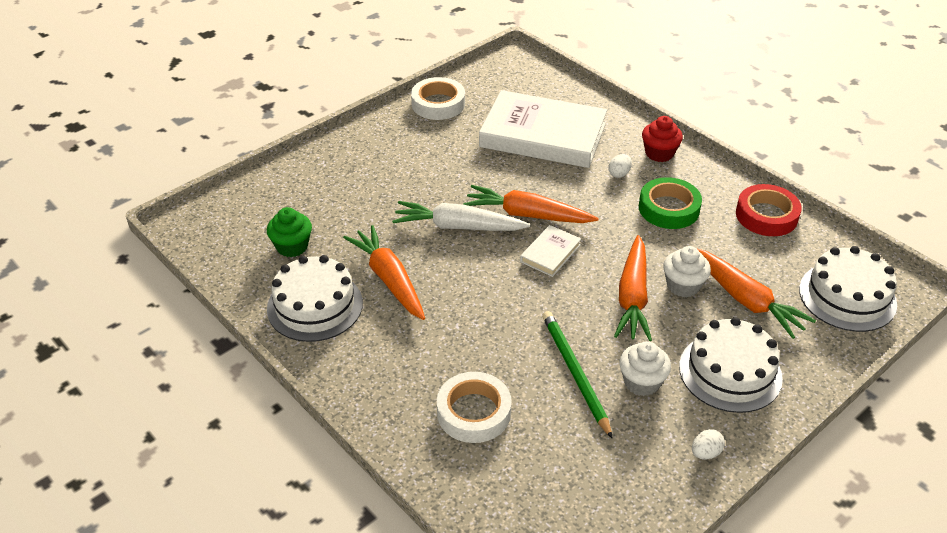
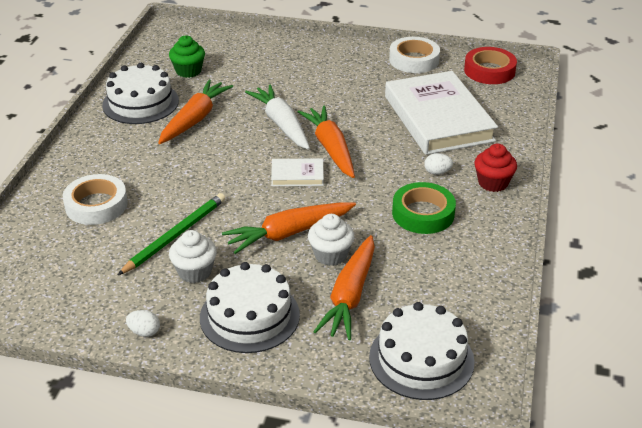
camera: 55 degrees right, 5 degrees down
red tape [736,184,802,236] -> red tape moved to [464,47,517,84]

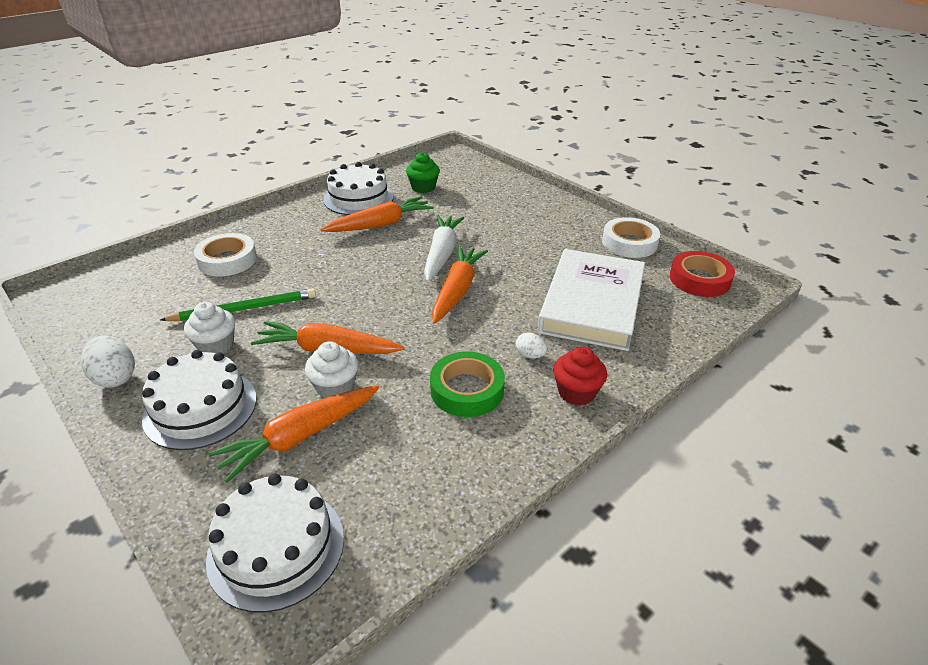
camera: 35 degrees right, 0 degrees up
white egg [126,310,160,337] -> white egg [81,336,135,388], size x1.73
white book [271,158,324,186] -> none

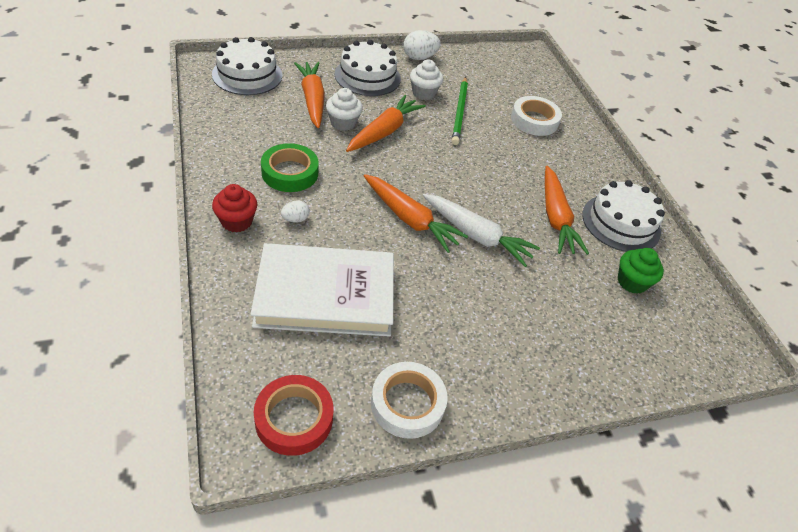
camera: 110 degrees right, 10 degrees up
white book [538,249,645,351] -> white book turned 45 degrees counterclockwise [250,243,394,337]

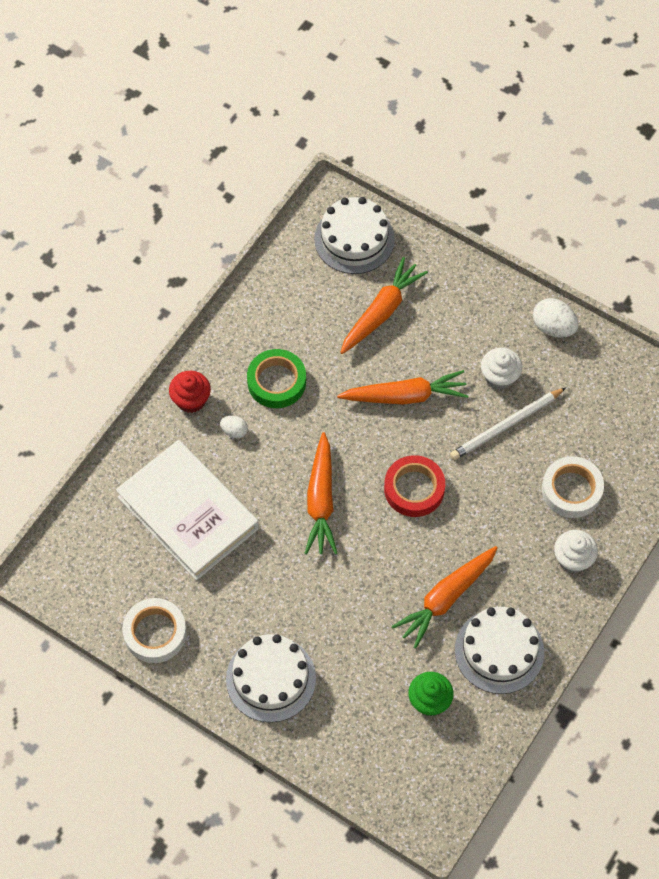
camera: 55 degrees right, 15 degrees up
red tape [254,375,334,456] -> red tape moved to [384,455,445,517]
white cupcake [326,88,363,131] -> white cupcake moved to [554,530,598,573]
white cake [335,40,401,96] -> white cake moved to [226,634,316,722]
white carrot [423,194,540,267] -> none
green pencil [452,77,468,145] -> white pencil [450,388,566,460]

